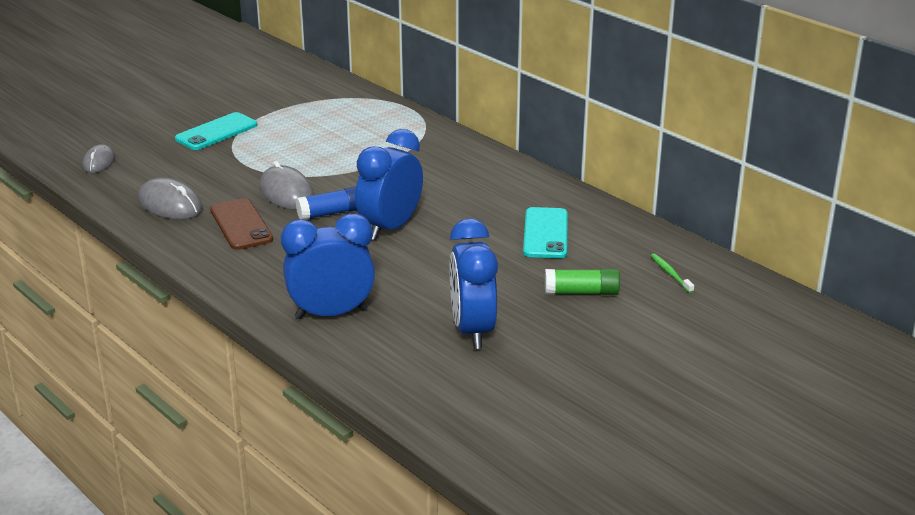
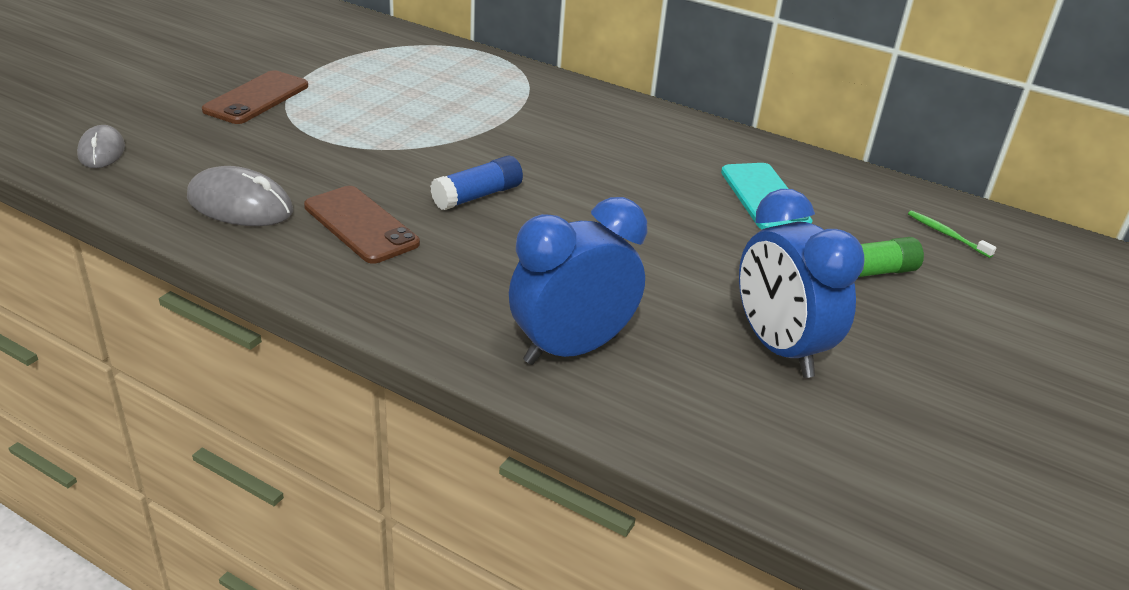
camera: 20 degrees left, 5 degrees up
turquoise phone [175,112,257,150] -> brown phone [202,70,308,124]
grey mouse [260,161,314,210] -> none
blue clock [355,129,423,240] -> none

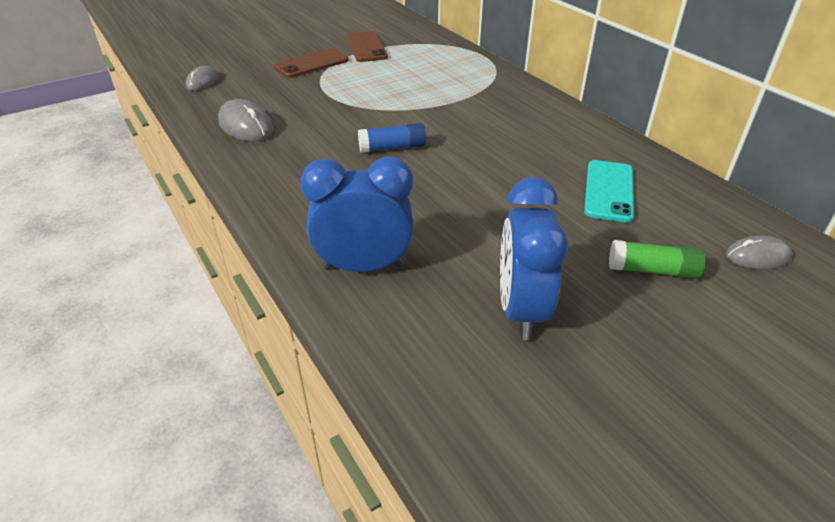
camera: 30 degrees right, 5 degrees up
brown phone [304,186,420,264] -> brown phone moved to [347,31,388,62]
green toothbrush [908,210,996,258] -> grey mouse [726,236,792,269]

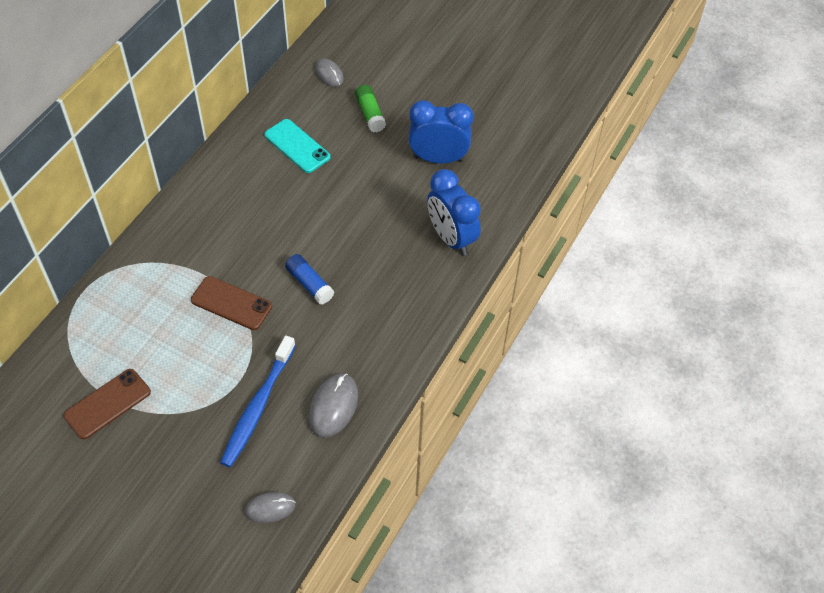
camera: 120 degrees left, 15 degrees up
brown phone [274,48,349,78] -> brown phone moved to [191,276,272,330]
blue clock [500,177,568,340] -> blue clock turned 150 degrees counterclockwise [409,100,474,164]
turquoise phone [584,160,634,223] -> turquoise phone turned 60 degrees clockwise [264,119,331,173]
none -> blue toothbrush [220,335,295,467]

